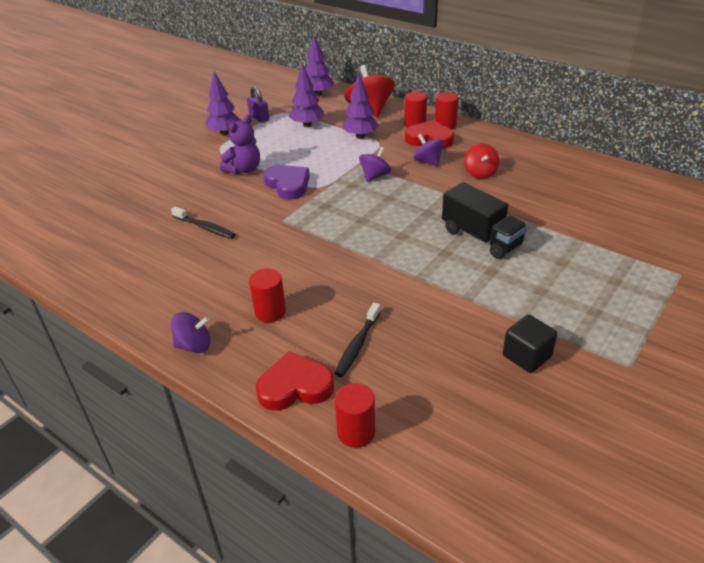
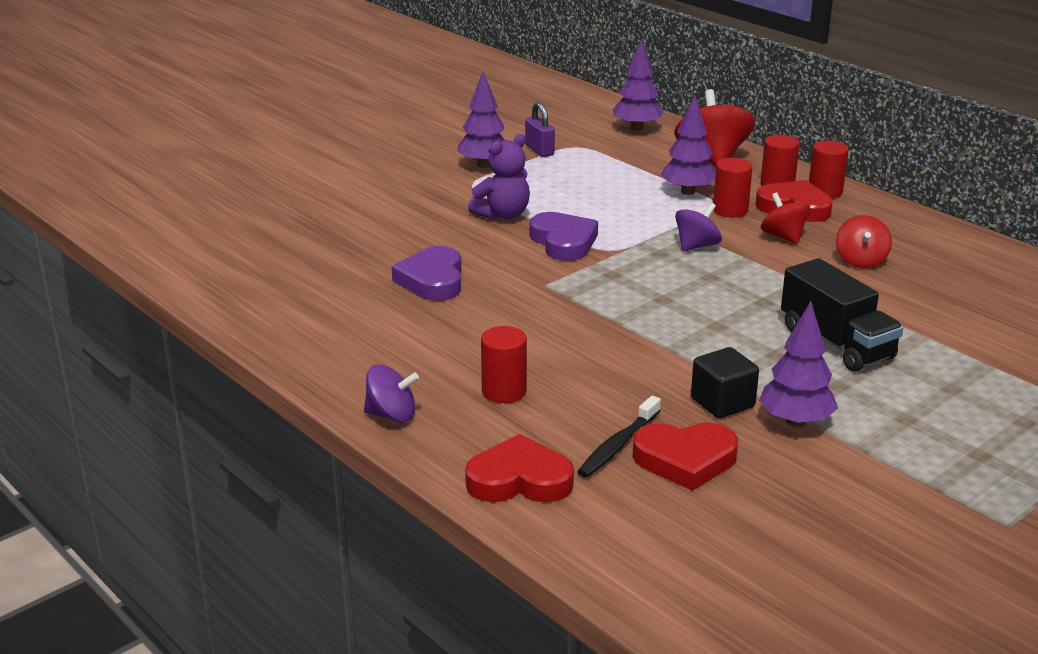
camera: 10 degrees right, 10 degrees down
black toothbrush [171,206,235,239] -> purple heart [392,246,461,301]
purple tree [289,63,324,127] -> purple tree moved to [759,301,838,427]
red cylinder [335,383,375,448] -> red cylinder moved to [713,158,753,217]
purple spinning top [414,134,444,166] -> red spinning top [761,192,810,244]
black cube [503,315,557,373] -> black cube moved to [691,347,759,418]
none -> red heart [632,422,738,491]

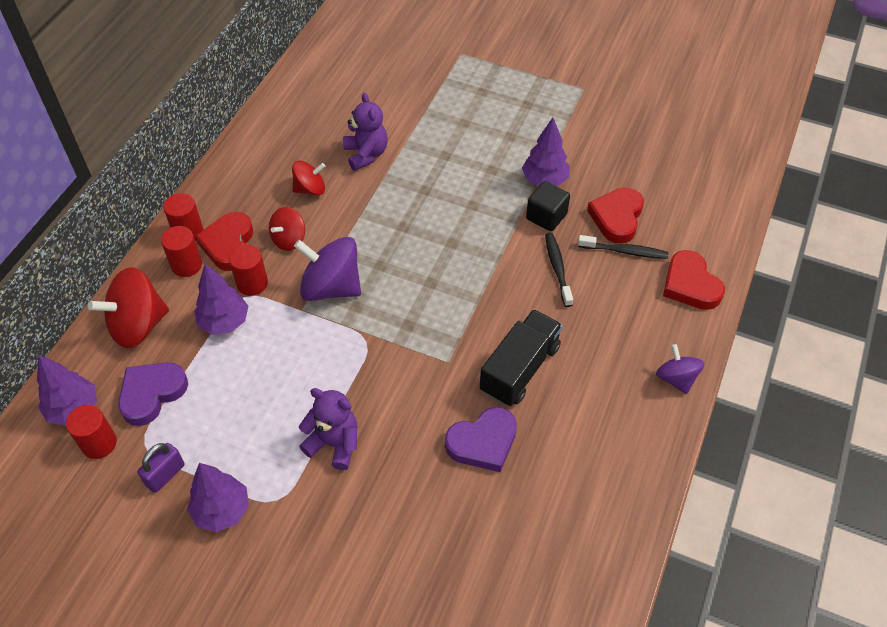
camera: 115 degrees left, 25 degrees up
red cylinder [481,326,527,403] -> red cylinder moved to [66,405,117,459]
purple heart [529,212,598,261] -> purple heart moved to [118,362,188,426]
red heart [632,422,738,491] -> red heart turned 135 degrees counterclockwise [587,187,644,244]
purple spinning top [675,203,722,251] -> purple spinning top [294,237,361,301], size x1.72
black truck [781,258,903,372] -> black truck moved to [480,309,563,406]
none -> purple teddy bear [343,93,388,171]
none -> black toothbrush [545,233,573,307]

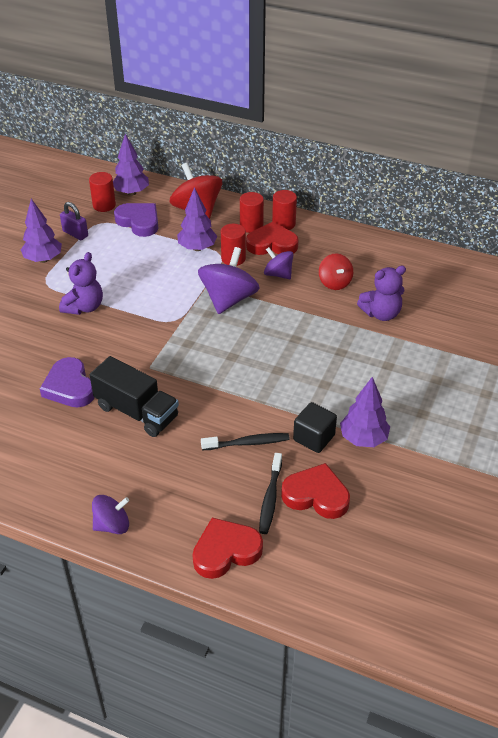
camera: 90 degrees right, 10 degrees down
red spinning top [269,207,305,251] -> purple spinning top [264,247,294,279]

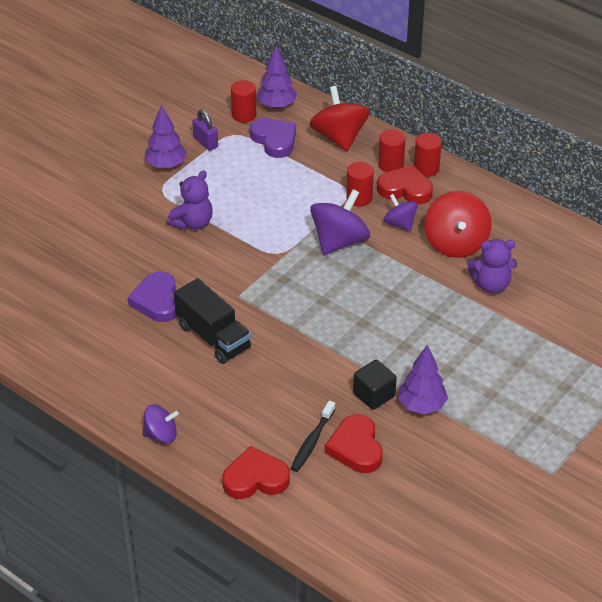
camera: 15 degrees right, 0 degrees up
purple tree [177,187,217,251] -> none
black toothbrush [201,433,290,450] -> none
red heart [281,463,350,519] -> red heart turned 135 degrees counterclockwise [325,414,383,473]
red spinning top [319,254,353,290] -> red spinning top [425,191,491,258], size x1.72

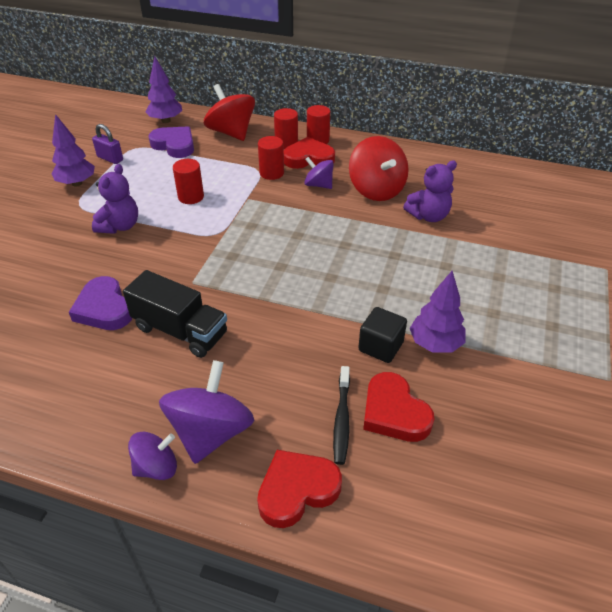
camera: 20 degrees left, 0 degrees up
red cylinder [231,80,256,123] -> red cylinder moved to [173,159,204,204]
purple spinning top [310,189,370,255] -> purple spinning top moved to [159,360,254,464]

